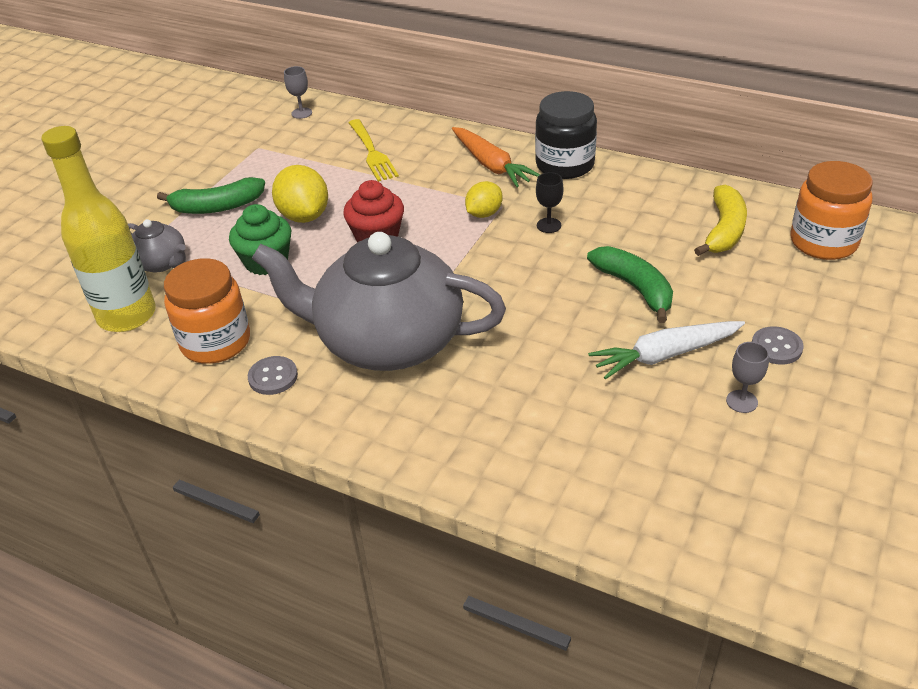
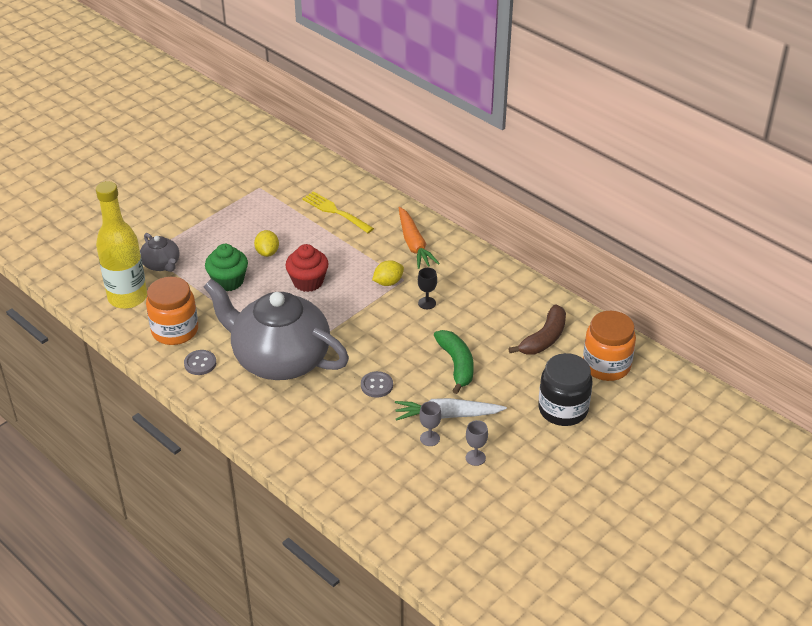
camera: 15 degrees right, 0 degrees up
green banana [157,177,265,214] -> none
yellow lemon [272,165,328,223] -> yellow lemon [254,230,279,257], size x0.63
grey goblet [284,66,312,119] -> grey goblet moved to [419,401,441,446]
yellow fork [349,119,399,182] -> yellow fork turned 135 degrees clockwise [302,191,374,233]
black jar [535,91,597,179] -> black jar moved to [538,353,593,426]
yellow banana [694,185,747,256] -> brown banana [508,304,566,354]
grey button [752,326,803,364] -> grey button moved to [361,371,393,398]

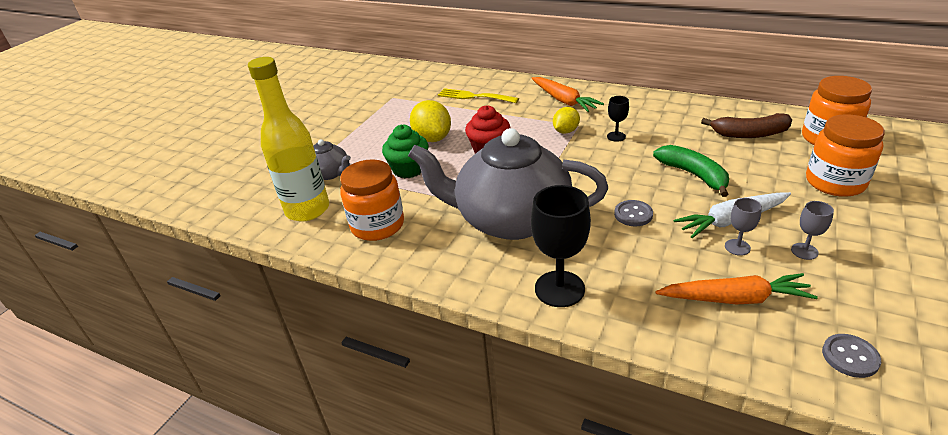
camera: 15 degrees left, 5 degrees down
grey button [184,350,216,375] -> grey button moved to [822,334,881,378]
yellow lemon [254,230,279,257] -> yellow lemon [410,100,451,142], size x1.59
brown banana [508,304,566,354] -> brown banana turned 75 degrees clockwise [701,113,792,138]
black jar [538,353,593,426] -> orange jar [806,114,885,197]
none -> black goblet [531,185,591,307]
none -> orange carrot [656,273,818,304]

